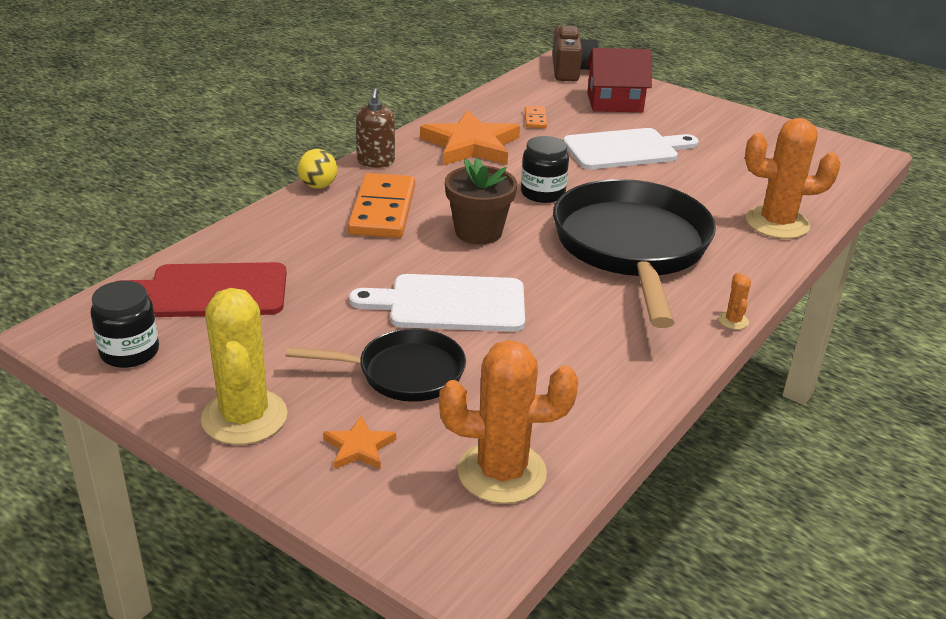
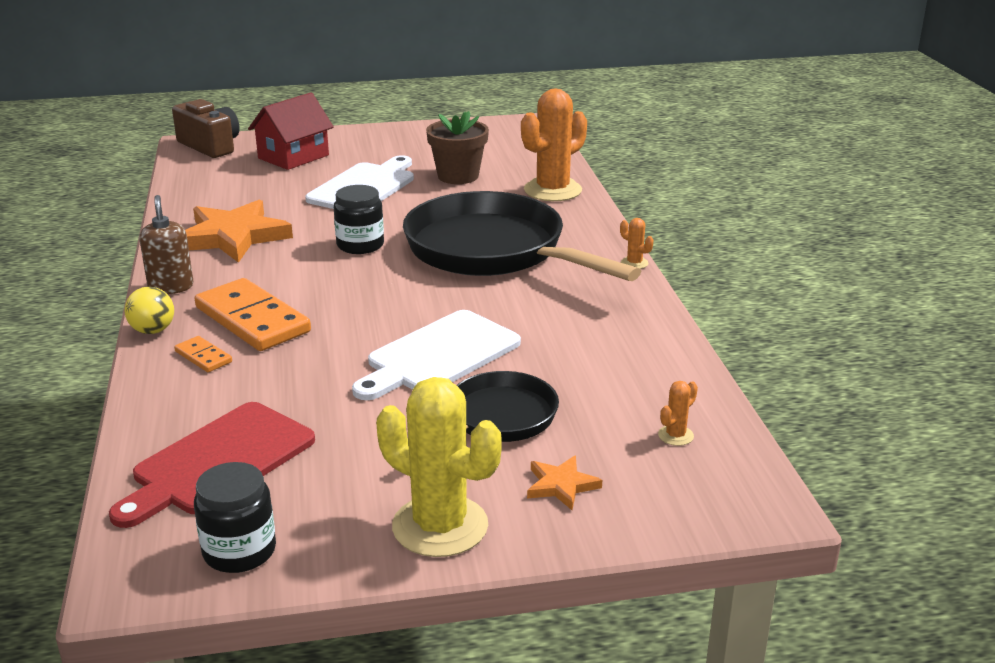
camera: 45 degrees left, 5 degrees down
brown soap dispenser [356,88,395,168] -> brown soap dispenser turned 150 degrees counterclockwise [139,195,193,294]
orange cactus [439,340,578,504] -> orange cactus [658,381,698,446], size x0.41
brown flower pot [445,158,517,245] -> brown flower pot moved to [426,111,489,184]
orange domino [525,106,547,128] -> orange domino moved to [174,336,232,372]

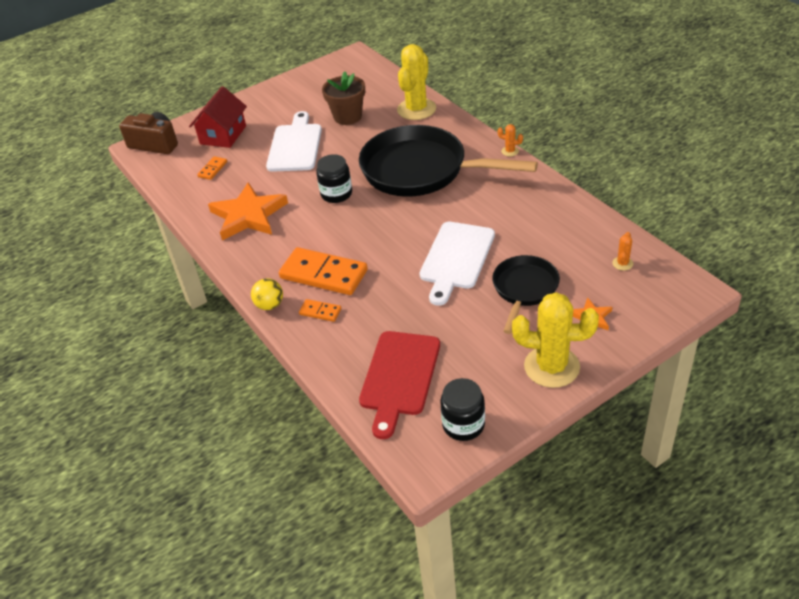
camera: 20 degrees left, 15 degrees up
brown soap dispenser [139,195,193,294] -> none
orange cactus [521,88,587,201] -> yellow cactus [397,44,436,120]
none -> orange domino [197,156,227,180]

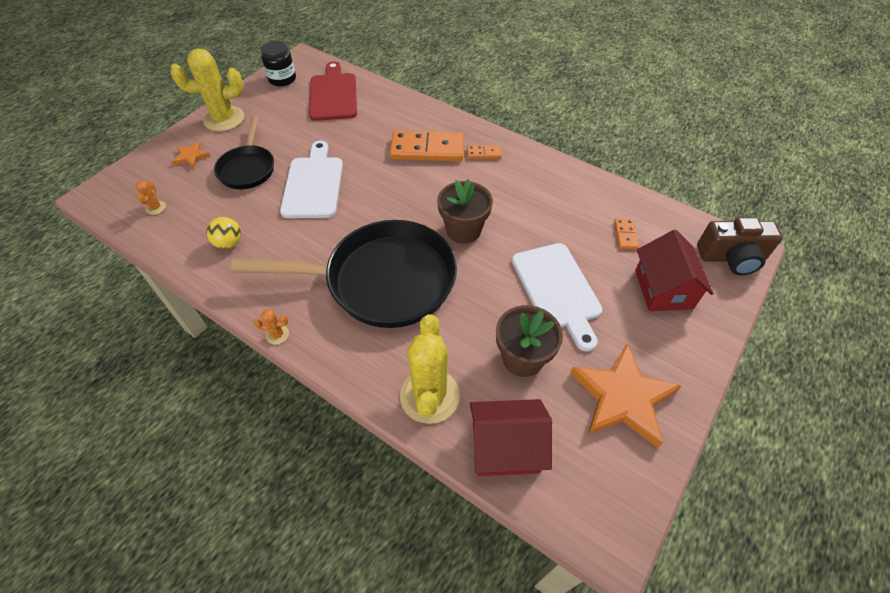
camera: 155 degrees right, 10 degrees up
orange star [208,182,288,240] -> orange star moved to [570,343,682,448]
yellow ball [251,278,283,310] -> yellow ball moved to [206,217,241,249]
orange domino [299,299,341,322] -> orange domino moved to [467,145,501,159]
black jar [316,154,352,203] -> brown flower pot [437,179,493,244]
none -> red house [470,399,552,476]

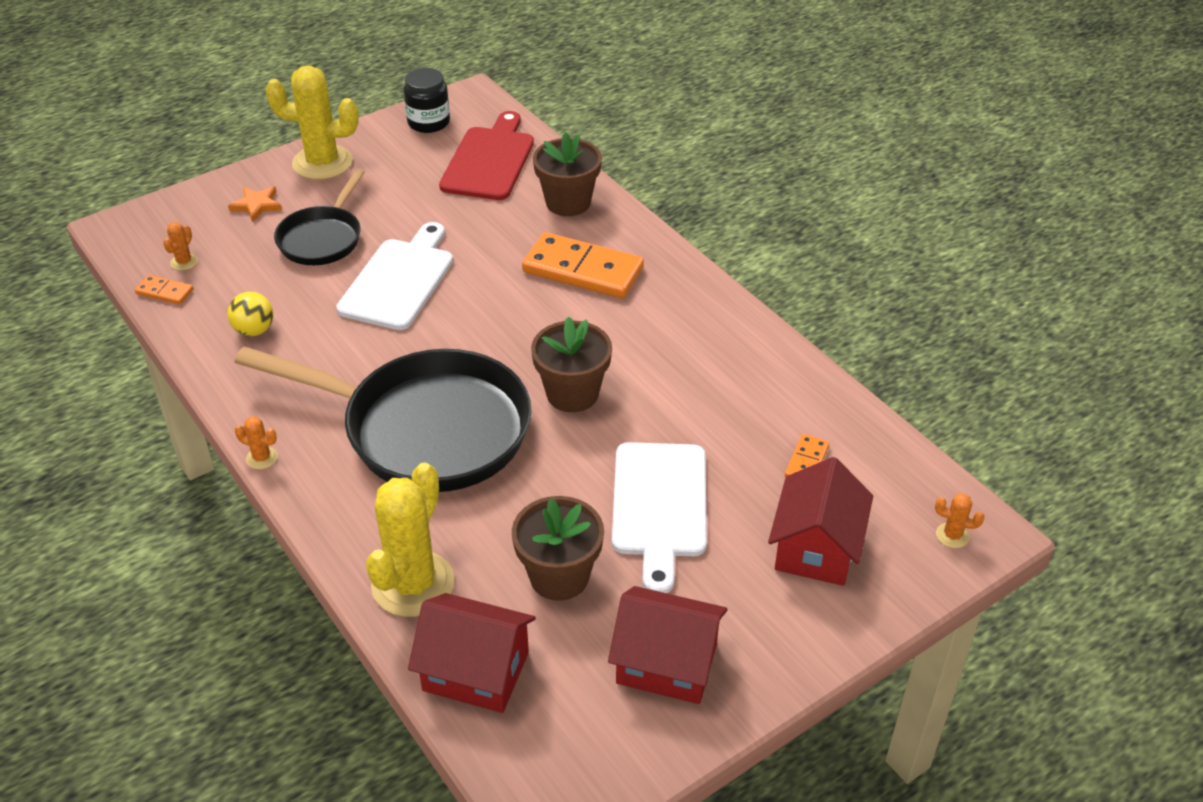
camera: 20 degrees right, 10 degrees down
orange domino [467,145,501,159] -> orange domino moved to [135,275,193,305]
orange star [570,343,682,448] -> red house [608,586,728,704]
brown camera [697,217,783,275] -> orange cactus [935,493,985,548]
none -> brown flower pot [533,132,602,216]

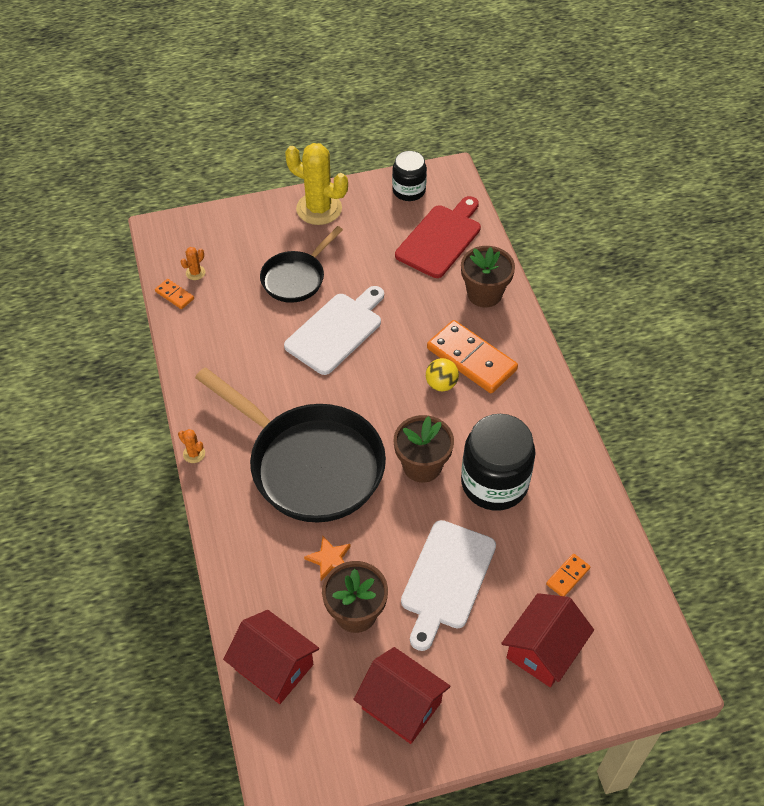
camera: 20 degrees right, 10 degrees up
yellow ball [227,292,273,336] -> yellow ball moved to [426,358,459,391]
orange star [228,186,282,222] -> orange star moved to [304,536,351,581]
yellow cactus [366,463,455,617] -> none
orange cactus [935,493,985,548] -> none
none -> black jar [461,414,536,511]

